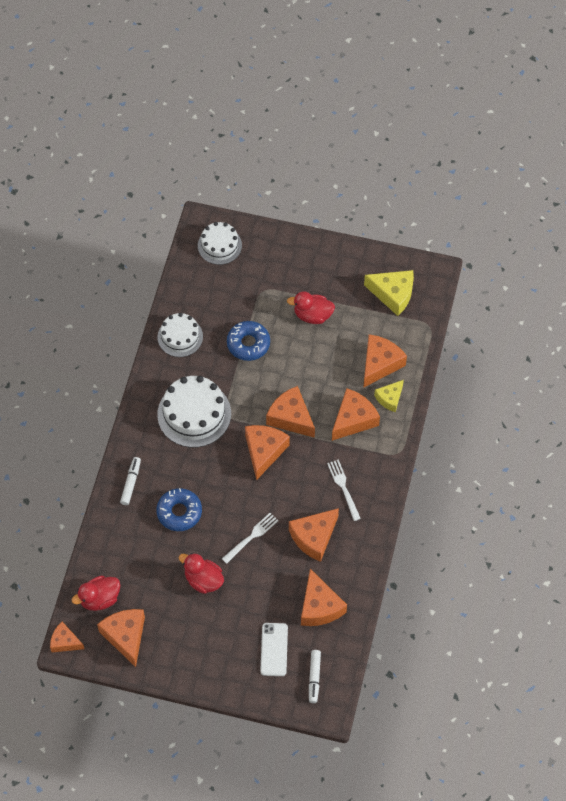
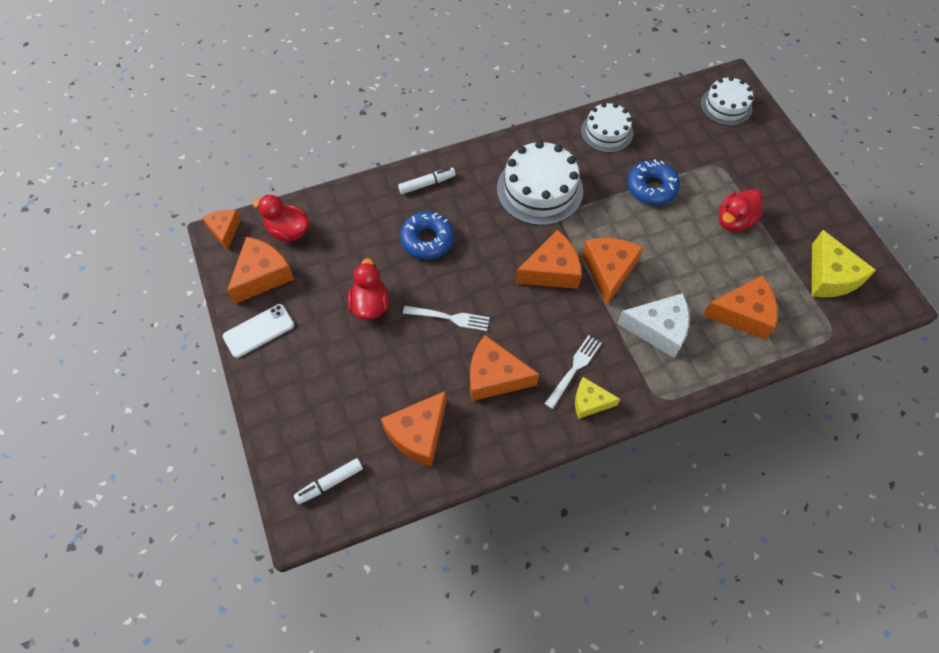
camera: 55 degrees right, 0 degrees up
white phone [260,623,288,676] -> white phone moved to [223,304,294,358]
red duck [287,291,335,324] -> red duck turned 105 degrees counterclockwise [719,189,763,232]
orange cheese [332,388,380,441] -> white cheese [617,293,689,358]
yellow cheese [374,380,404,412] -> yellow cheese moved to [575,377,620,419]

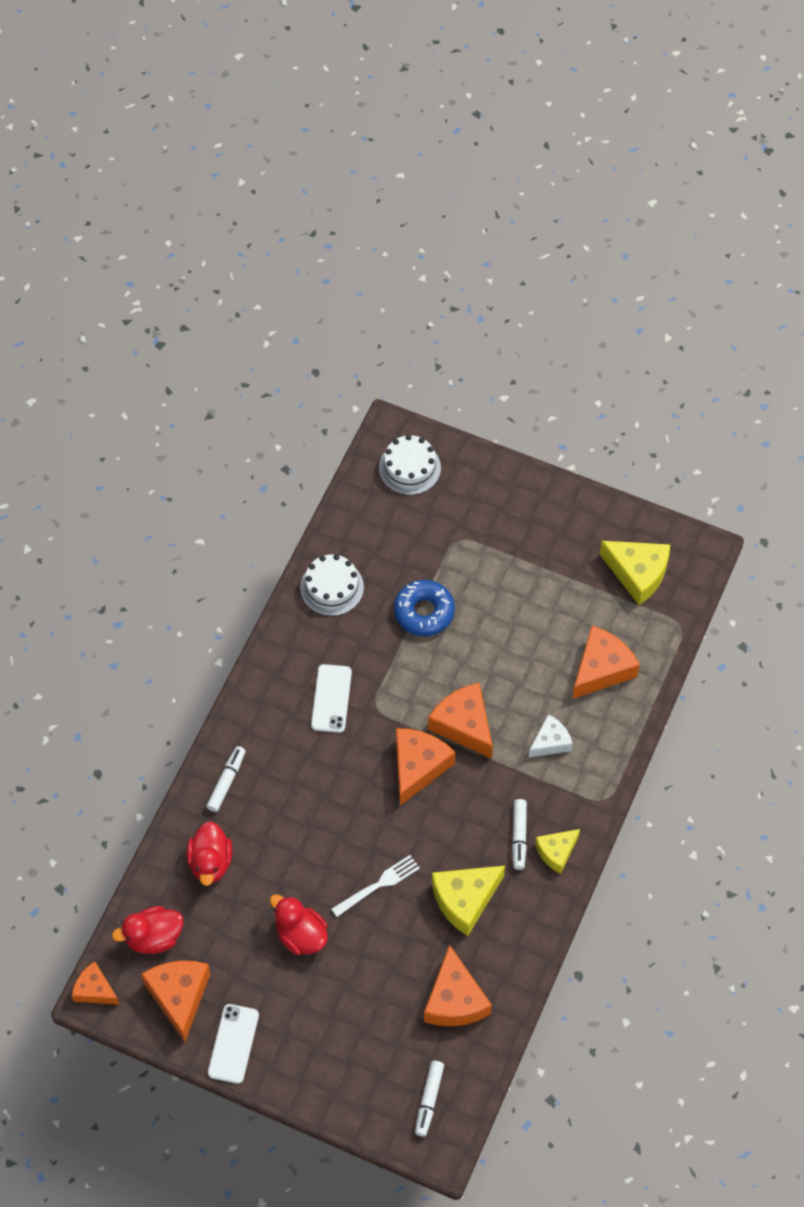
camera: 45 degrees left, 0 degrees up
blue donut [400,212,454,259] -> none
orange cheese [470,335,539,401] -> yellow cheese [432,866,505,936]
white cake [497,141,583,226] -> white phone [311,664,352,733]
white fork [544,335,602,409] -> white marker [512,799,527,870]
white cheese [617,293,689,358] -> white cheese [528,714,573,758], size x0.62
red duck [719,189,763,232] -> red duck moved to [187,821,232,886]

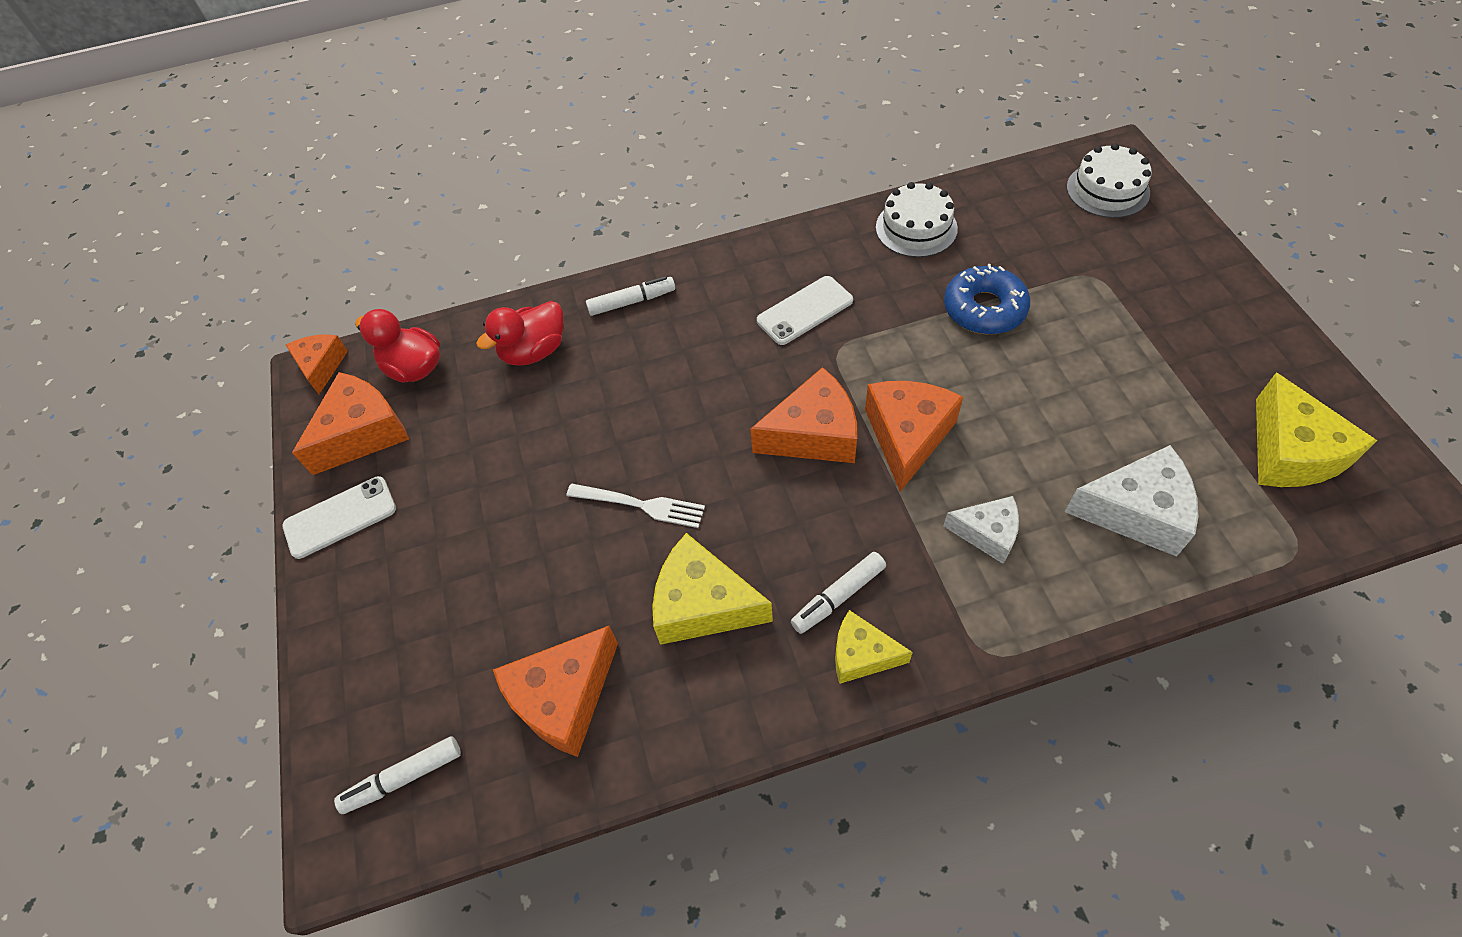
camera: 55 degrees right, 5 degrees down
red duck [270,894,328,955] -> none
orange cheese [572,626,640,699] -> white cheese [1065,445,1198,557]

